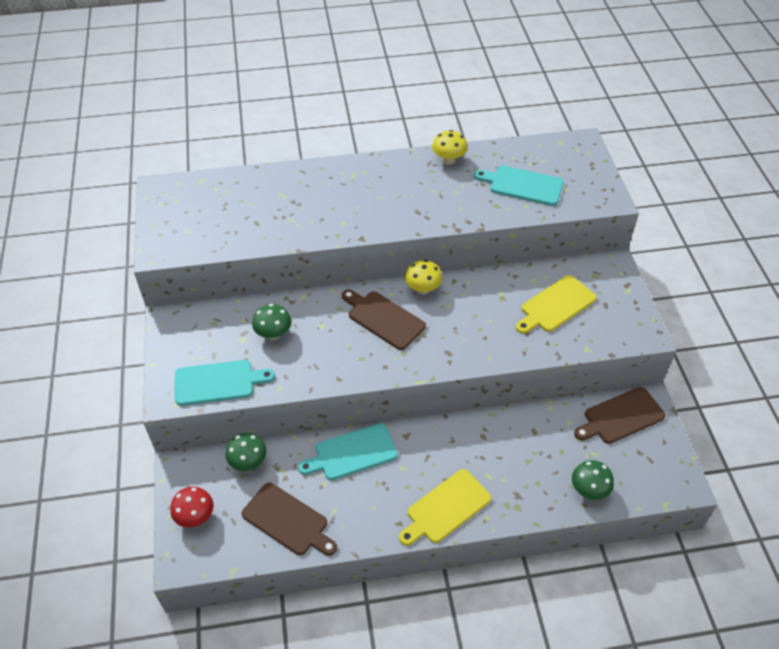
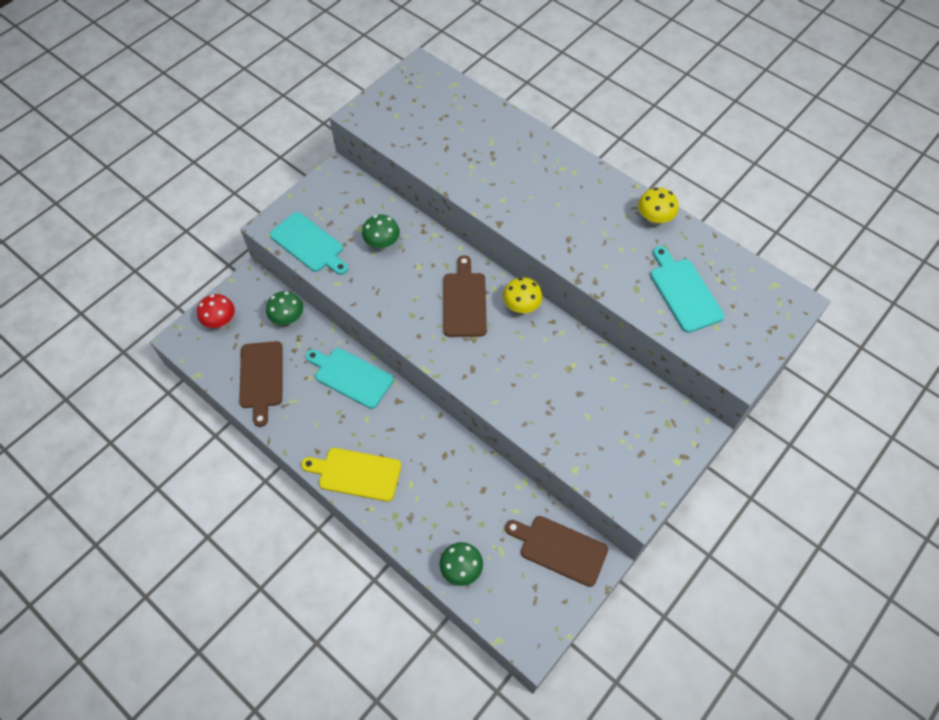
camera: 50 degrees right, 10 degrees up
yellow cutting board [516,275,597,334] -> none

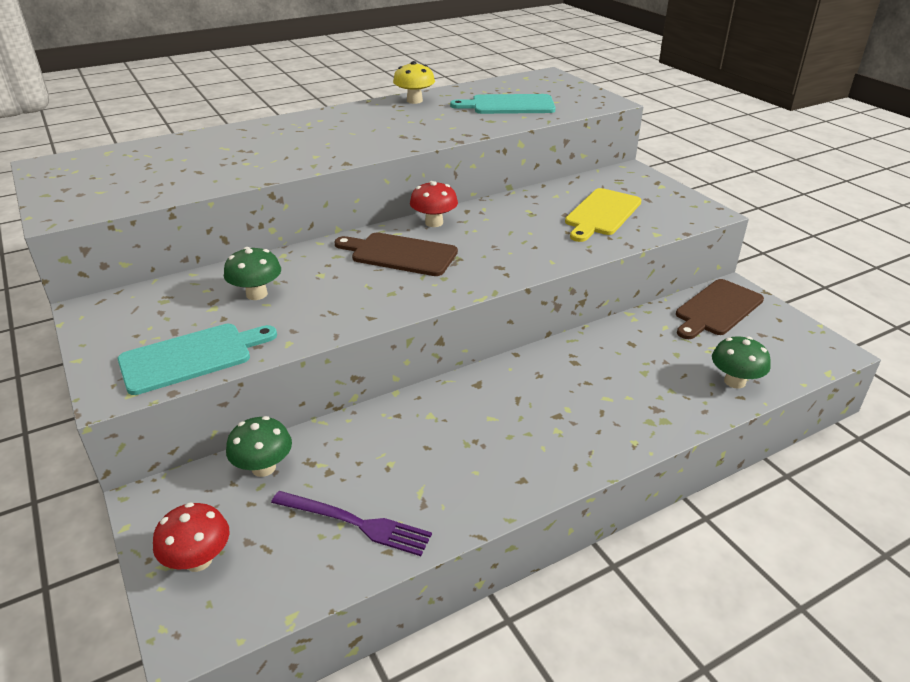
camera: 70 degrees left, 25 degrees down
brown cutting board [239,341,283,427] -> purple fork [271,491,432,556]
yellow cutting board [301,448,401,502] -> yellow cutting board moved to [565,188,641,242]
turquoise cutting board [306,348,394,409] -> none
yellow mushroom [503,277,543,313] -> red mushroom [410,181,458,227]

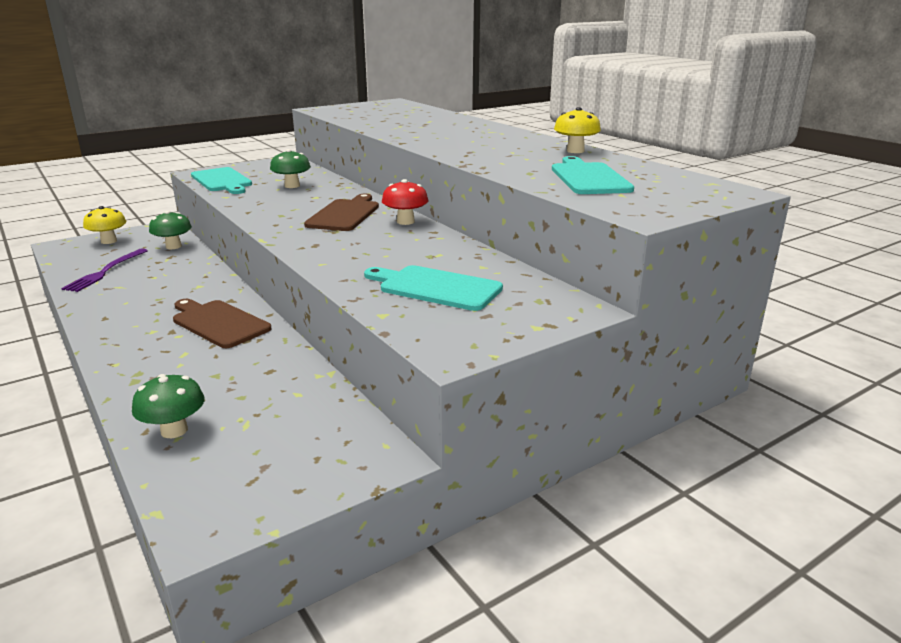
camera: 85 degrees right, 10 degrees down
red mushroom [153,502,230,572] -> yellow mushroom [83,206,126,244]
yellow cutting board [565,188,641,242] -> turquoise cutting board [364,265,503,311]
brown cutting board [676,279,764,339] -> brown cutting board moved to [173,299,272,348]

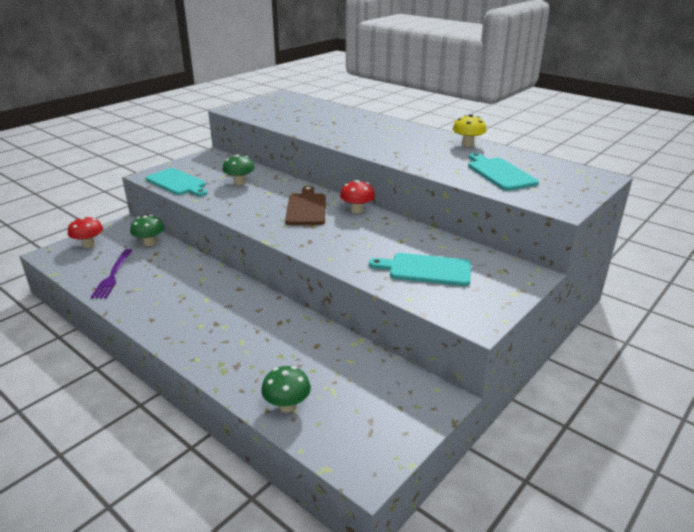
camera: 15 degrees left, 5 degrees up
yellow mushroom [83,206,126,244] -> red mushroom [68,216,103,248]
brown cutting board [173,299,272,348] -> none

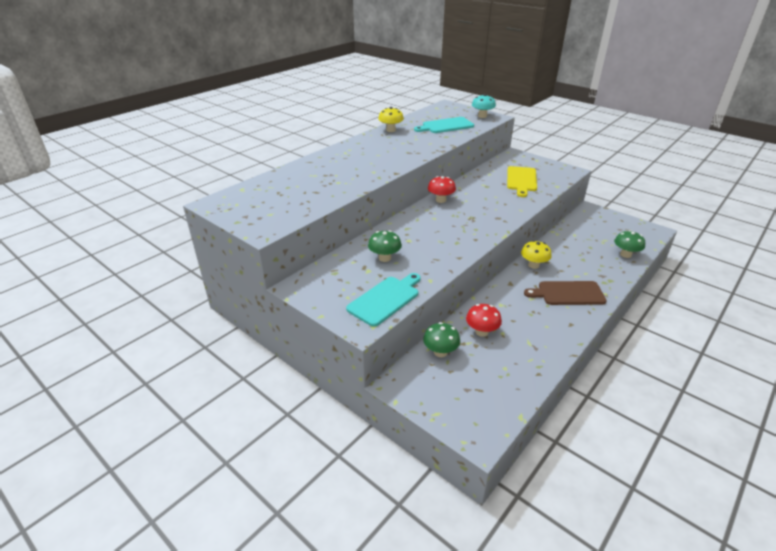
camera: 90 degrees left, 5 degrees up
red mushroom [68,216,103,248] -> red mushroom moved to [466,304,502,337]
purple fork [91,249,133,298] -> none
brown cutting board [285,186,326,225] -> brown cutting board moved to [524,281,607,305]
turquoise cutting board [369,253,471,286] -> yellow cutting board [507,166,537,197]
none -> turquoise mushroom [472,94,496,118]
none -> yellow mushroom [521,240,552,269]

